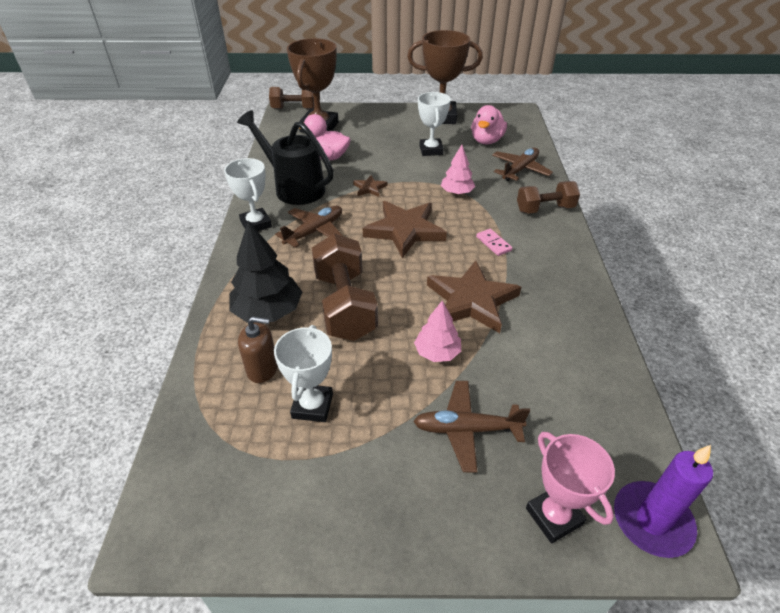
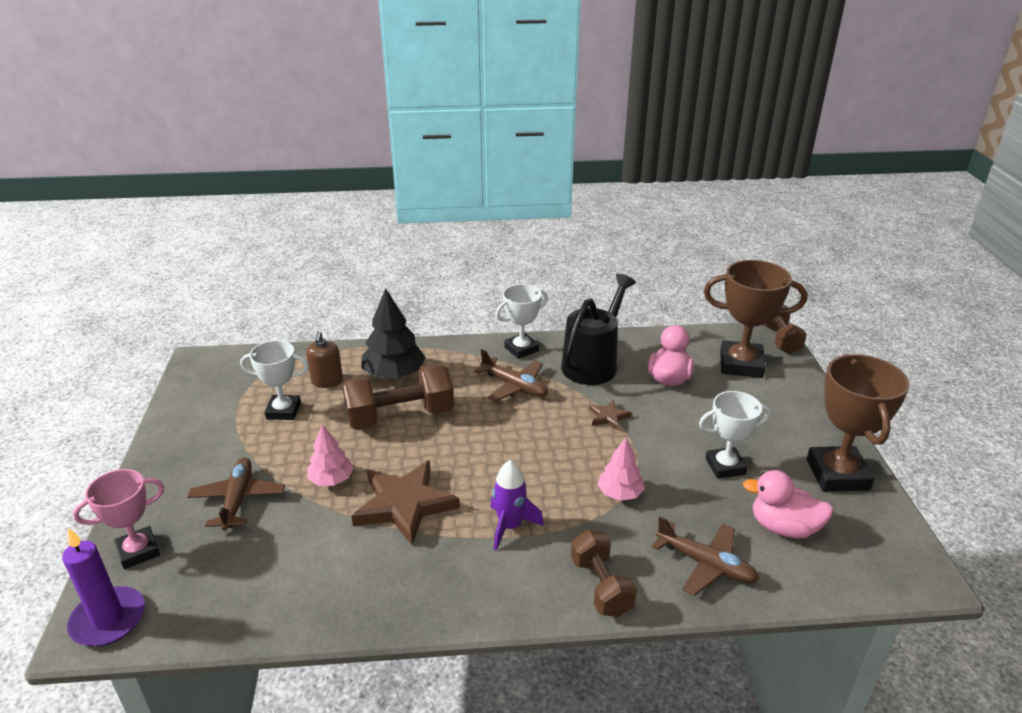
camera: 85 degrees right, 10 degrees down
brown star [363,201,447,258] -> none
pink domino [476,229,513,256] -> purple rocket [491,460,544,551]

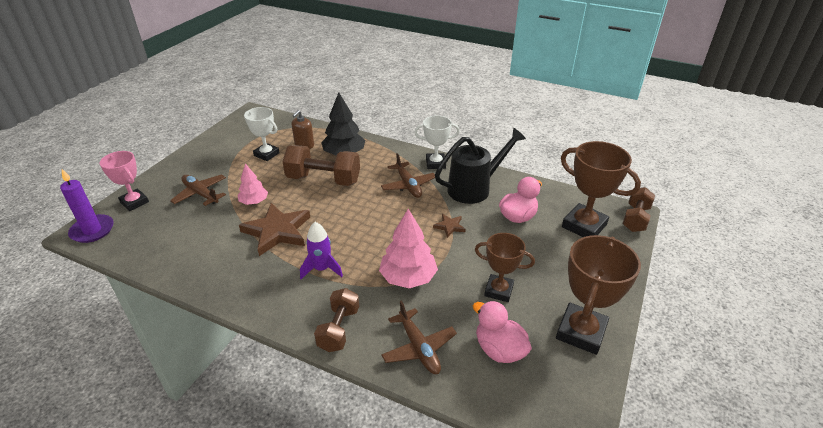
camera: 30 degrees right, 5 degrees up
pink trophy [73,469,164,569] -> pink trophy turned 45 degrees clockwise [100,151,149,211]
brown plane [187,458,285,531] -> brown plane turned 75 degrees counterclockwise [170,174,226,206]
pink tree [597,438,645,501] -> pink tree [379,209,438,288], size x1.64
white trophy [699,391,771,478] -> brown trophy [475,233,535,302]

